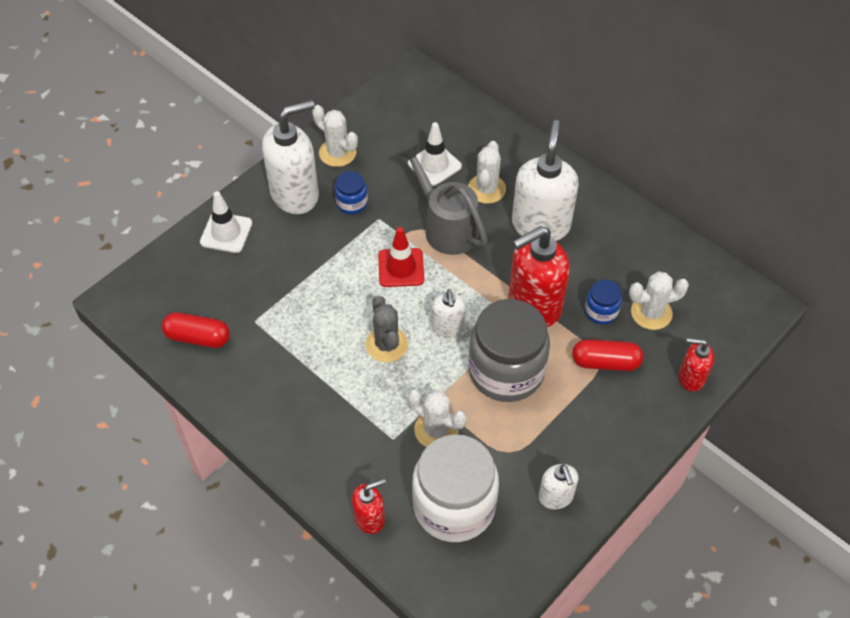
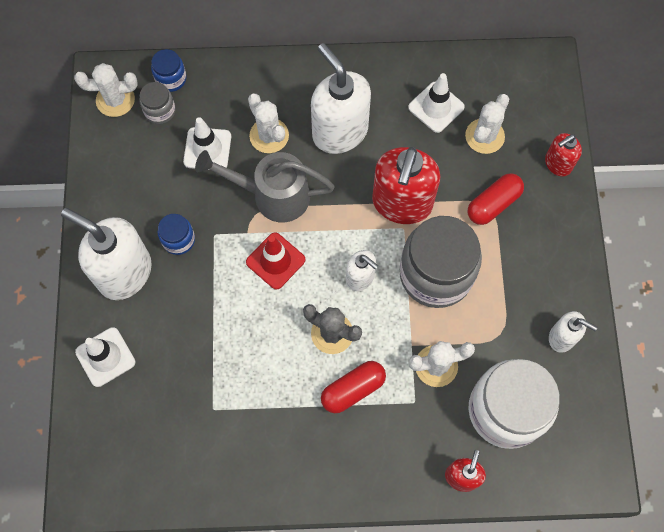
camera: 45 degrees left, 15 degrees up
red capsule [162,312,230,348] -> red capsule moved to [321,361,386,413]
white soap dispenser [262,100,319,214] -> white soap dispenser turned 75 degrees counterclockwise [61,208,152,300]
white cactus [312,105,358,167] -> white cactus moved to [74,63,138,117]
blue jar [585,280,622,325] -> blue jar moved to [151,49,186,92]
none -> grey jar [139,82,176,124]
none -> white traffic cone [408,73,465,133]

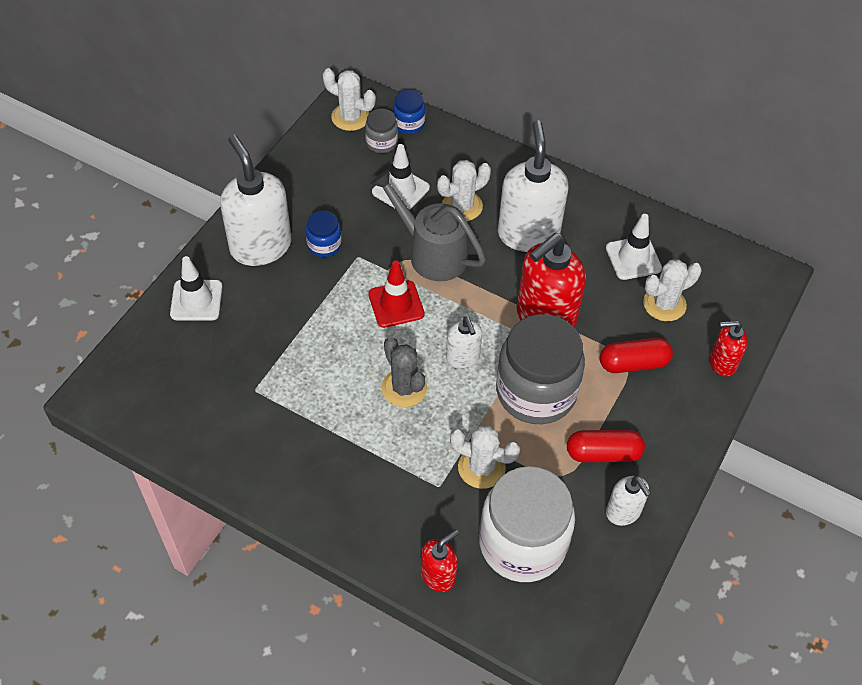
camera: 30 degrees right, 15 degrees down
white cactus [248,94,289,153] -> white cactus turned 60 degrees clockwise [437,160,491,221]
red capsule [321,361,386,413] -> red capsule moved to [567,430,645,462]

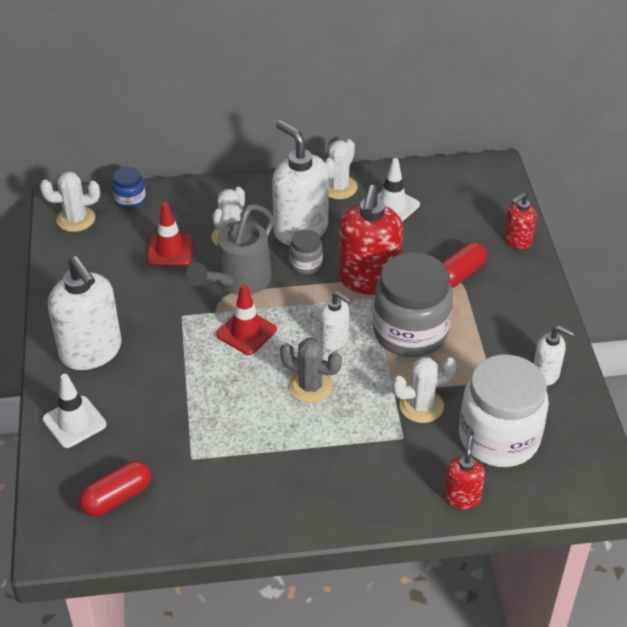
camera: 35 degrees left, 10 degrees down
white soap dispenser [220,135,292,266] -> white soap dispenser turned 150 degrees counterclockwise [48,256,122,370]
blue jar [306,211,342,257] -> none
grey jar [365,109,398,153] -> grey jar moved to [289,229,323,274]
grey watering can [370,169,486,282] -> grey watering can turned 60 degrees counterclockwise [187,204,274,295]
white traffic cone [372,144,430,210] -> red traffic cone [147,202,193,266]
red capsule [567,430,645,462] -> red capsule moved to [79,461,151,517]
white cactus [643,259,702,321] -> white cactus moved to [324,139,358,199]

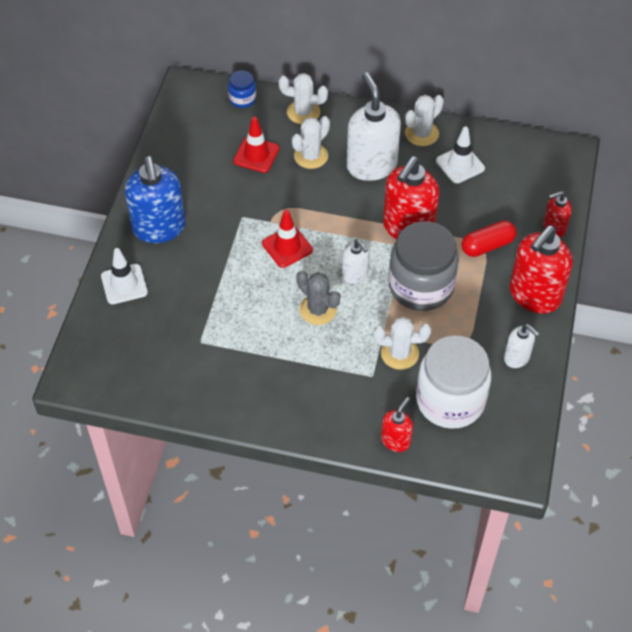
camera: 20 degrees right, 10 degrees up
white cactus [40,171,100,232] -> white cactus moved to [278,73,328,124]
white soap dispenser [48,256,122,370] -> blue soap dispenser [125,156,186,243]
red capsule [79,461,151,517] -> none
grey watering can [187,204,274,295] -> none
grey jar [289,229,323,274] -> none
none -> red soap dispenser [510,225,573,313]

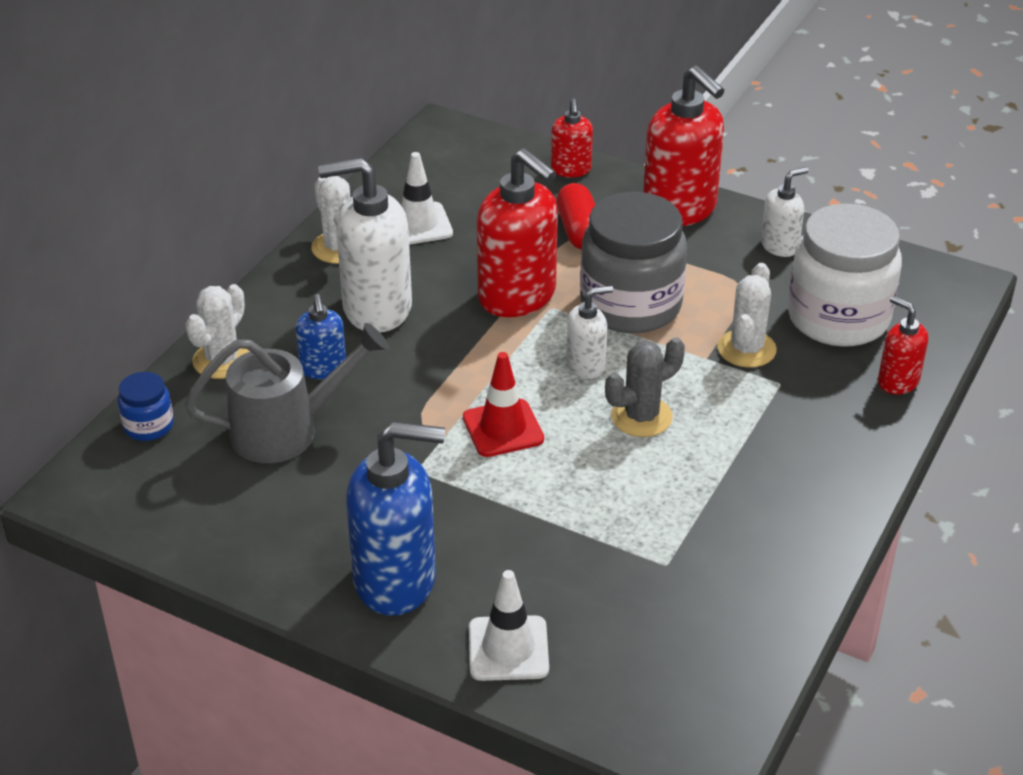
camera: 75 degrees left, 15 degrees down
red traffic cone [233,117,280,173] -> grey watering can [185,323,389,463]
white cactus [292,116,330,169] -> blue soap dispenser [296,294,346,379]

